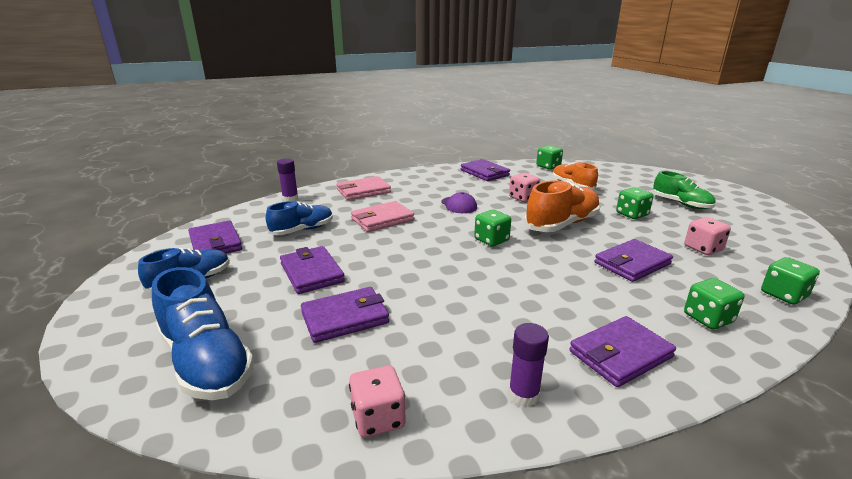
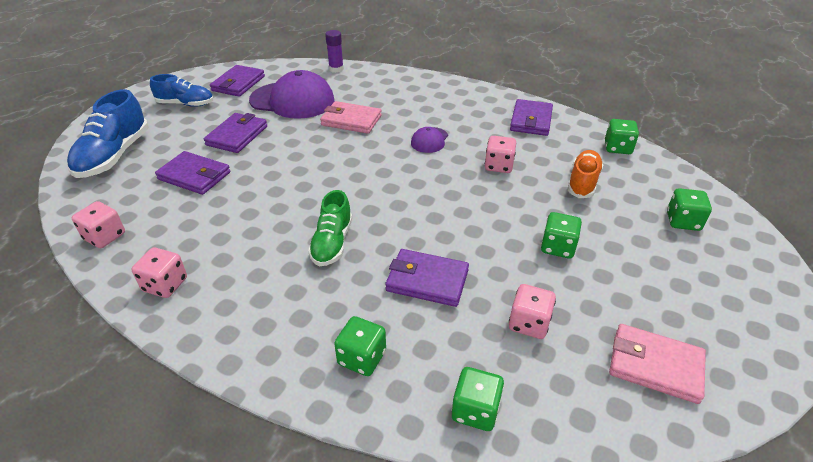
camera: 50 degrees right, 15 degrees up
blue shoe [266,201,333,235] -> purple cap [249,70,334,119]
pink wallet [337,176,391,200] -> pink wallet moved to [609,324,706,404]
green dice [474,210,511,247] -> green dice moved to [667,188,712,231]
purple glue stick [508,323,549,407] -> pink dice [132,247,187,298]
orange shoe [524,180,601,232] -> none
purple wallet [569,316,676,387] -> none
green shoe [653,171,715,209] -> green shoe moved to [308,190,352,266]

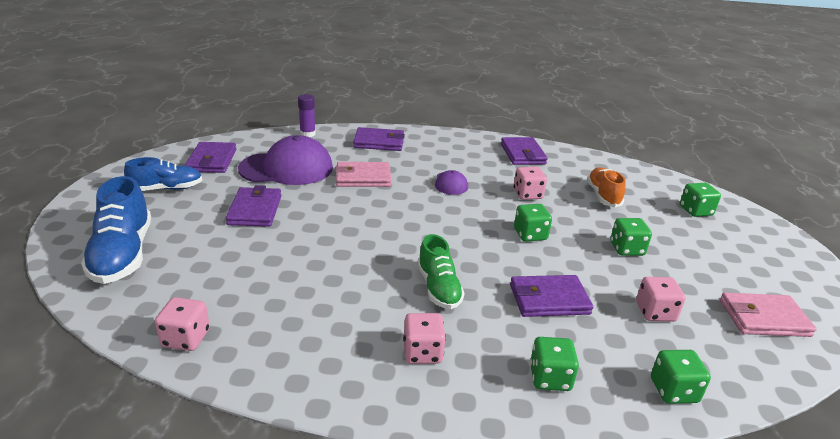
camera: 25 degrees left, 10 degrees down
pink dice [132,247,187,298] -> pink dice moved to [403,313,446,364]
purple wallet [155,151,231,195] -> purple wallet moved to [353,127,405,151]
green dice [605,119,639,154] -> green dice moved to [514,204,552,242]

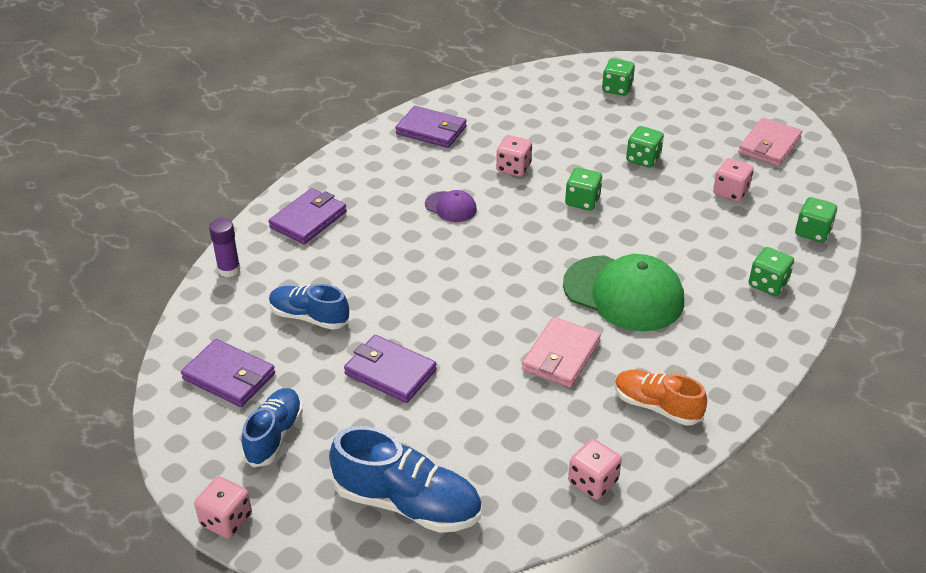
camera: 55 degrees left, 10 degrees up
purple cap [238,135,333,185] -> blue shoe [269,284,349,330]
pink wallet [335,162,391,187] -> pink wallet moved to [522,317,601,388]
pink dice [403,313,446,364] -> pink dice moved to [194,476,252,539]
green shoe [417,234,464,309] -> green cap [563,254,684,331]
purple wallet [510,275,593,317] -> none
orange shoe [587,167,626,207] -> orange shoe moved to [614,370,707,426]

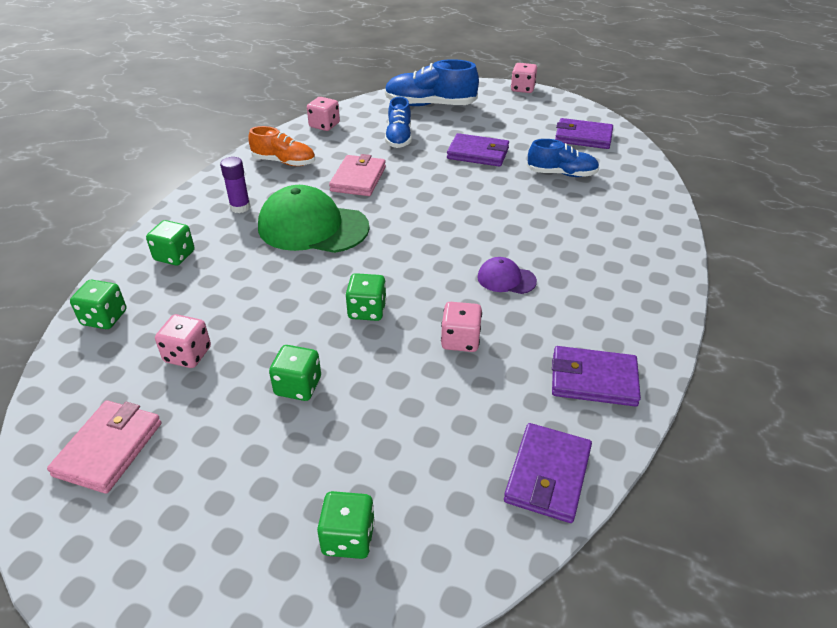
camera: 165 degrees right, 0 degrees up
purple glue stick [209,218,241,277] -> purple glue stick moved to [220,157,250,213]
blue shoe [242,388,303,467] -> blue shoe moved to [385,97,412,148]
purple wallet [268,188,347,245] -> purple wallet moved to [504,423,592,523]

